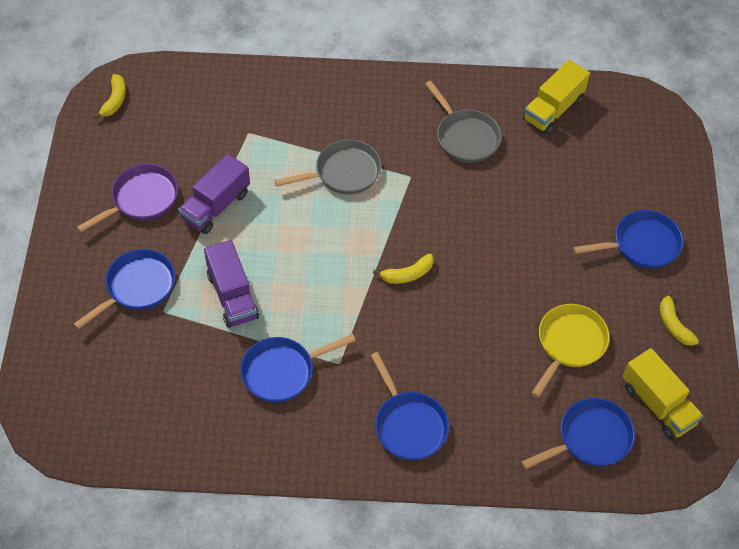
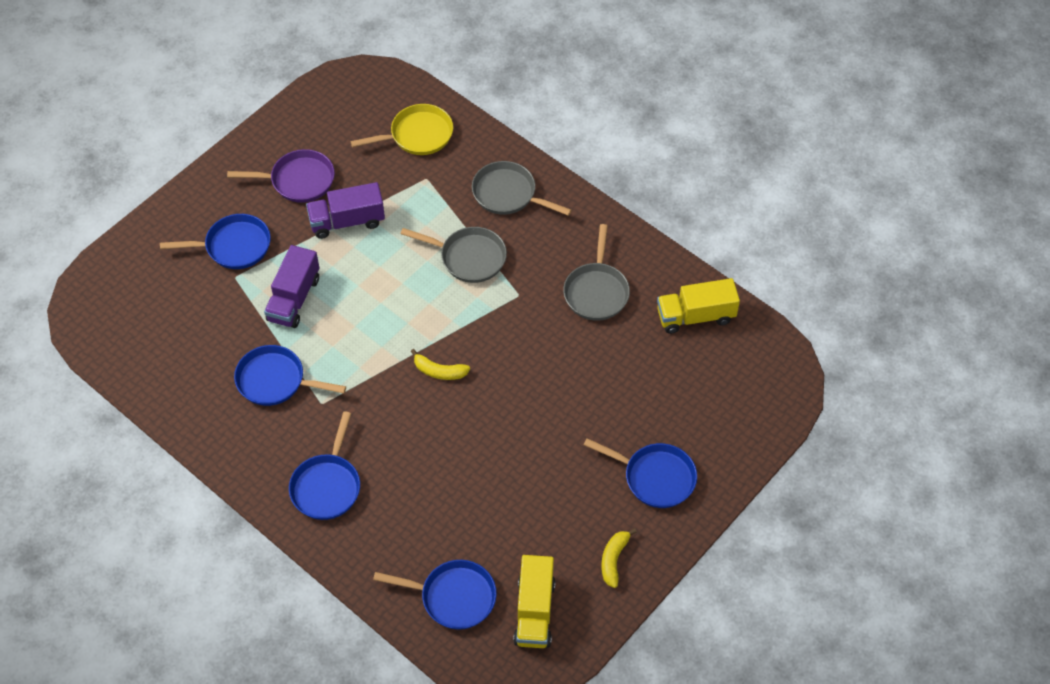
camera: 40 degrees right, 0 degrees up
yellow banana [93,74,126,119] -> none
yellow pan [532,304,610,398] -> yellow pan moved to [350,104,453,155]
none -> grey pan [472,161,572,216]

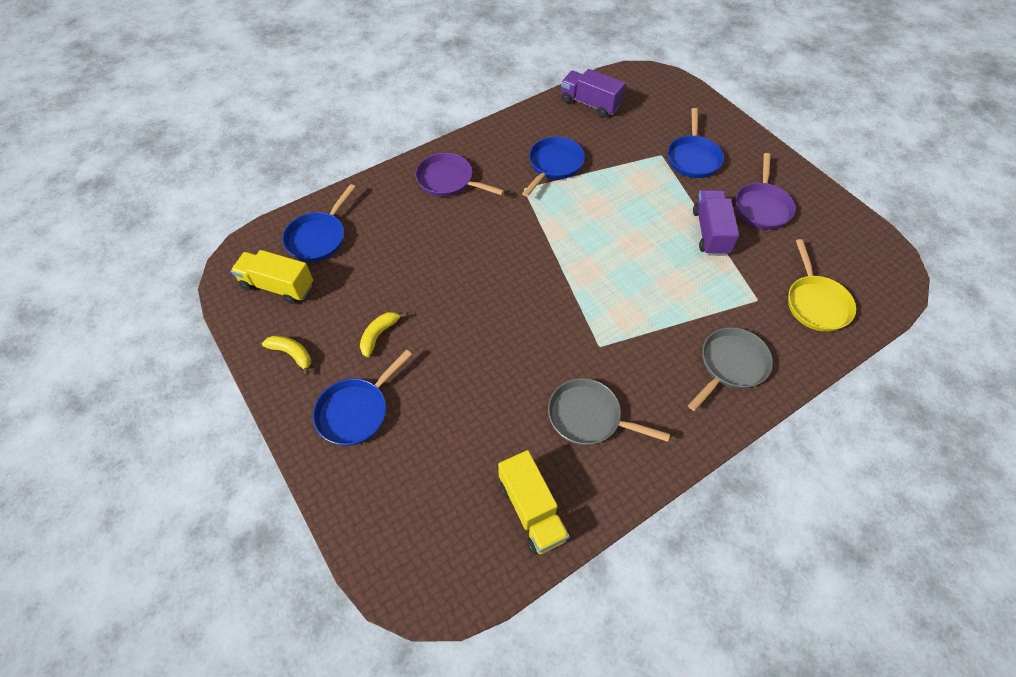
camera: 105 degrees right, 0 degrees up
purple truck [264,245,319,328] -> purple truck moved to [561,69,625,118]
blue pan [289,411,360,520] -> purple pan [415,153,505,197]
grey pan [401,227,507,283] -> none
yellow banana [411,349,470,380] -> yellow banana moved to [360,312,407,357]
yellow truck [657,278,740,334] -> yellow truck turned 150 degrees clockwise [498,450,569,555]

